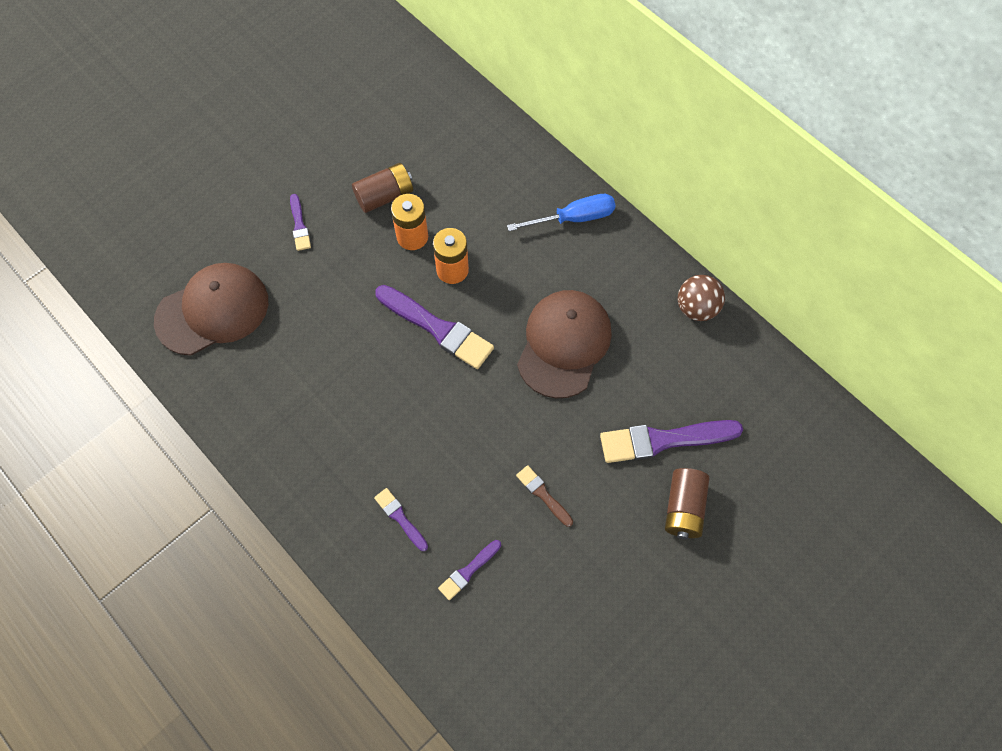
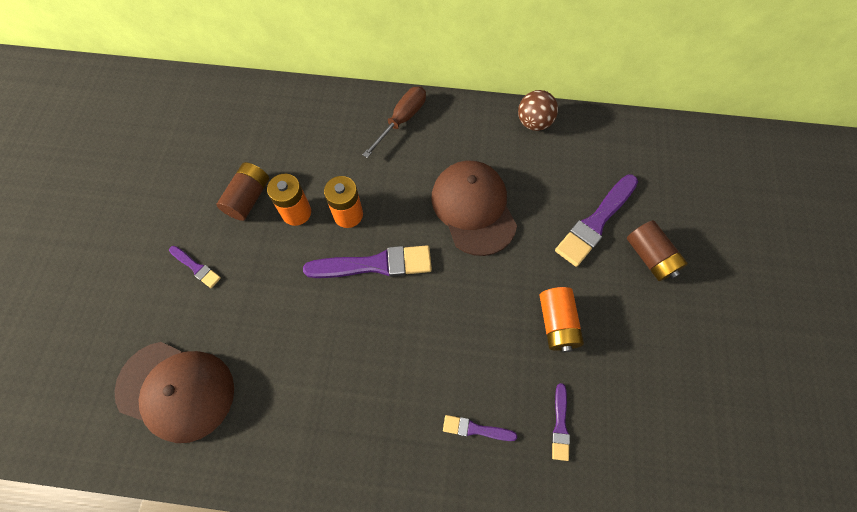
camera: 40 degrees left, 0 degrees up
brown cap [154,263,268,356] -> brown cap turned 90 degrees clockwise [114,342,234,443]
blue screwdriver [507,194,616,231] -> brown screwdriver [362,86,426,158]
brown brush [516,465,573,527] -> orange battery [539,287,584,353]

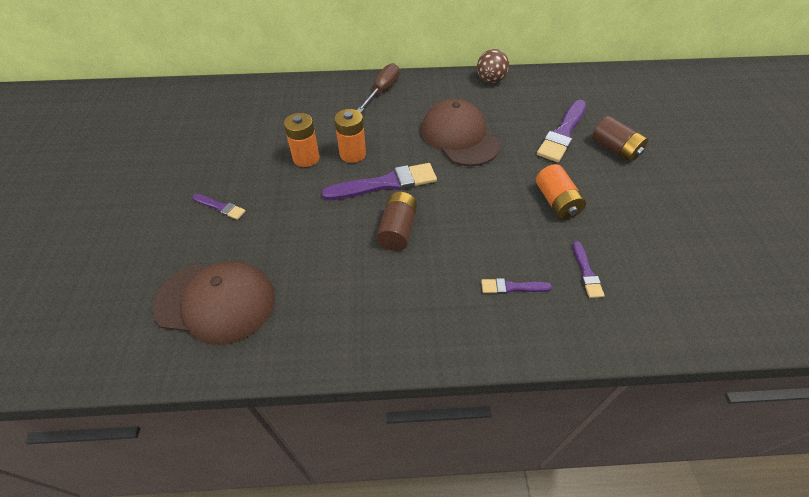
camera: 10 degrees left, 15 degrees down
brown battery [216,162,269,221] -> brown battery moved to [376,192,417,251]

